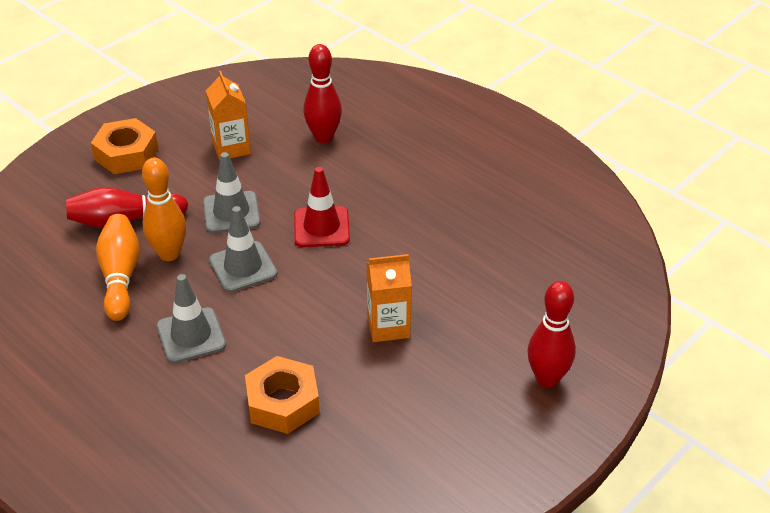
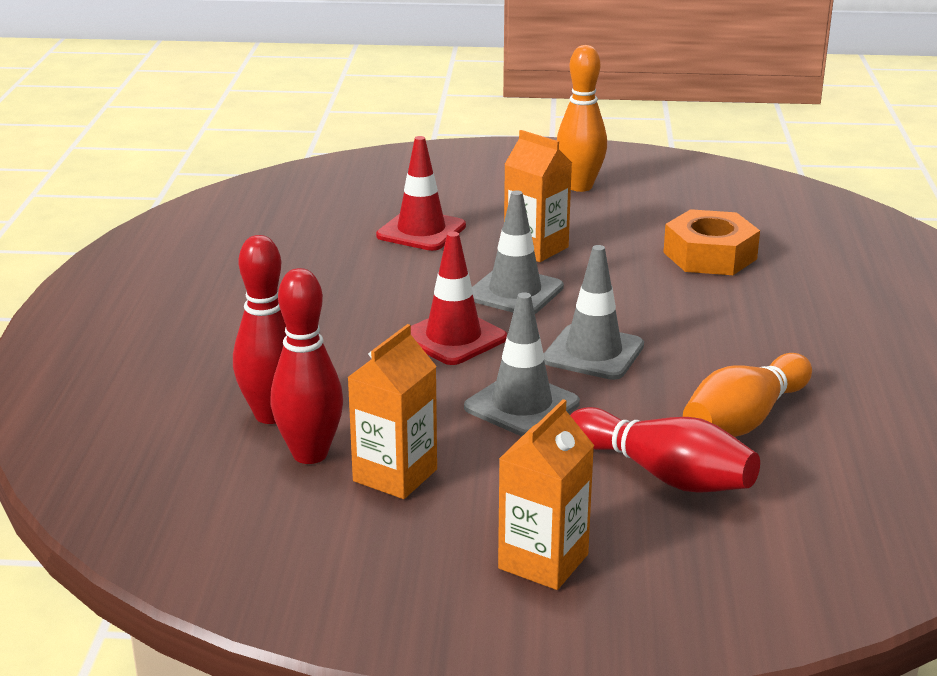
camera: 130 degrees left, 15 degrees down
orange nut [91,118,158,174] -> orange carton [498,399,594,590]
orange bowling pin [142,158,186,261] -> orange bowling pin moved to [557,45,607,192]
grey traffic cone [157,274,226,363] -> grey traffic cone moved to [472,190,564,314]
red bowling pin [528,281,576,388] -> red bowling pin moved to [270,268,343,464]
none -> red traffic cone [376,136,466,251]

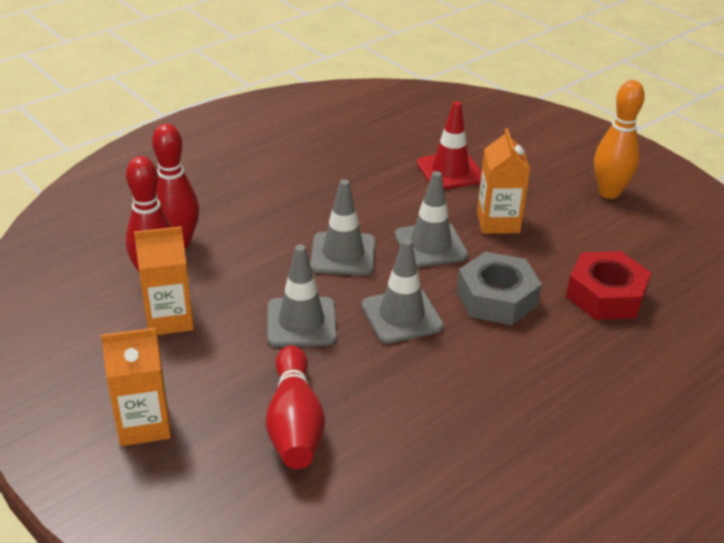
camera: 45 degrees right, 10 degrees up
red traffic cone [411,231,507,365] -> grey traffic cone [310,179,375,275]
orange nut [663,209,760,275] -> red nut [566,251,651,320]
orange bowling pin [683,353,812,437] -> none
none -> grey nut [456,252,542,325]

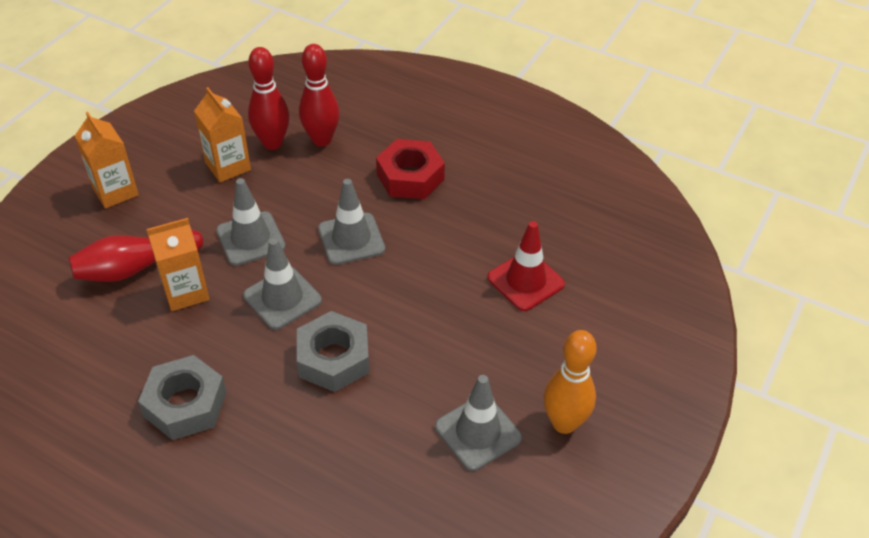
camera: 70 degrees right, 10 degrees up
grey traffic cone [395,171,468,268] -> grey traffic cone moved to [435,375,522,471]
orange carton [477,128,530,234] -> orange carton moved to [147,218,209,311]
red nut [566,251,651,320] -> red nut moved to [376,139,445,199]
none -> grey nut [138,355,227,440]

